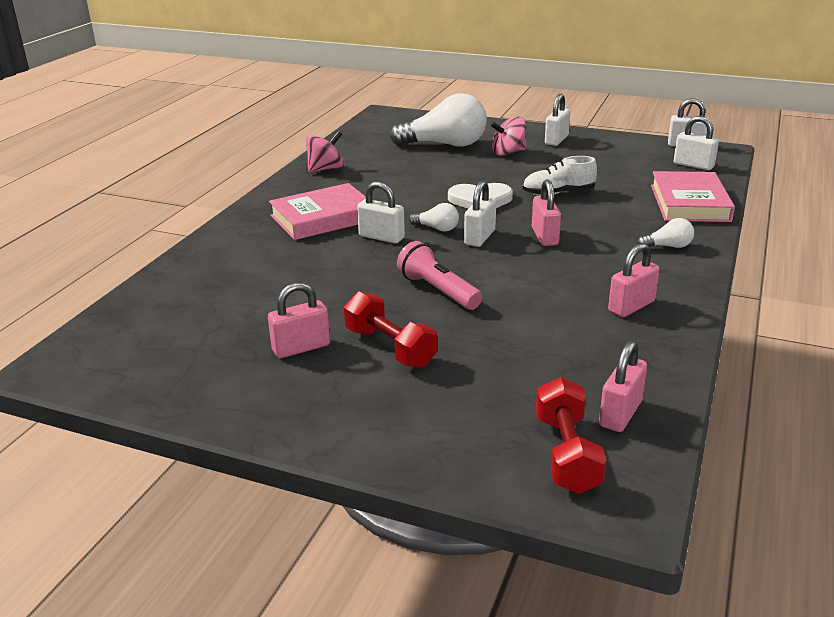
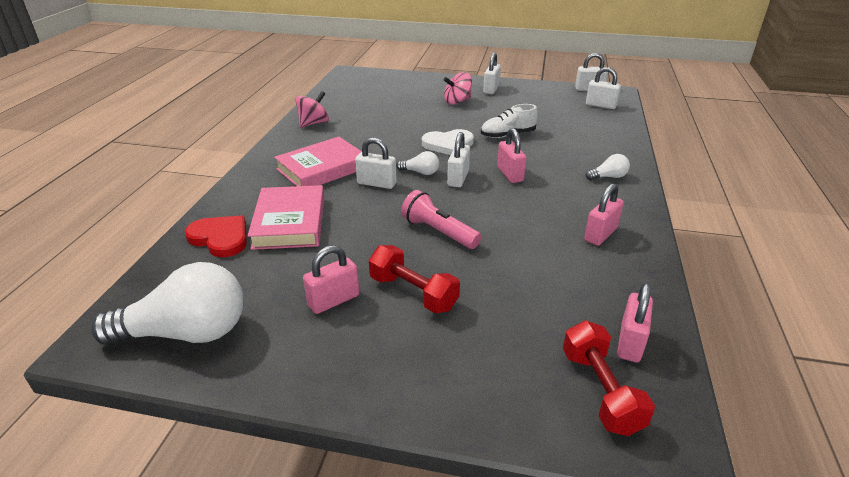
camera: 10 degrees left, 5 degrees up
white light bulb [390,93,487,146] -> white light bulb moved to [91,262,243,346]
pink book [651,171,735,222] -> pink book moved to [247,185,324,250]
none -> red heart [185,215,247,257]

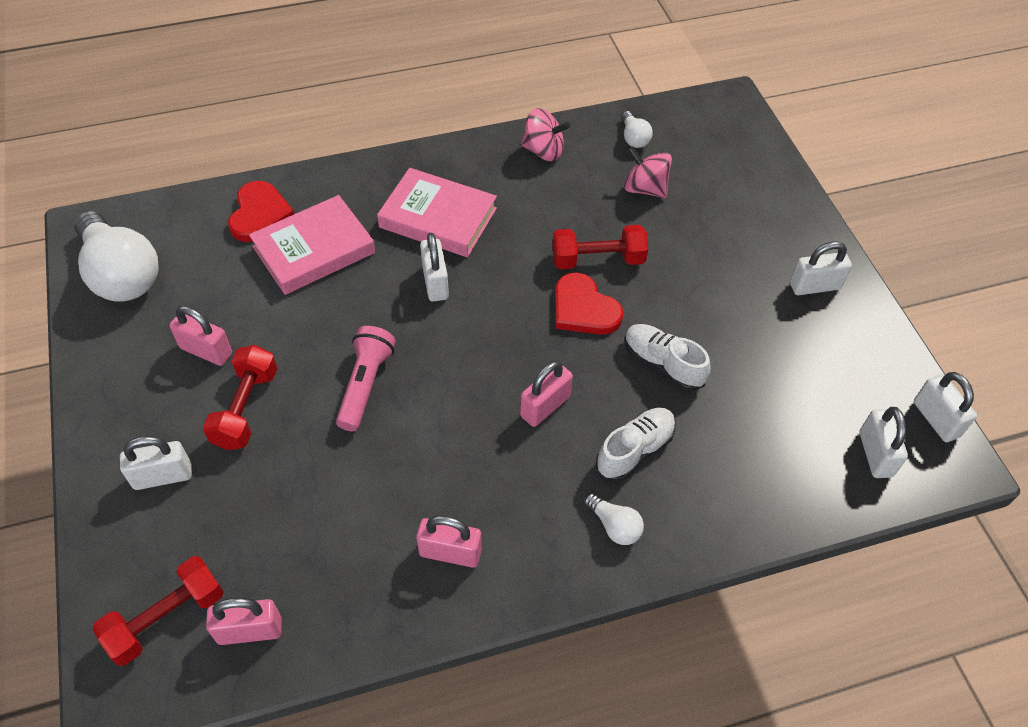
camera: 60 degrees right, 20 degrees up
white light bulb [396,151,439,175] -> white light bulb moved to [621,111,653,148]
white heart [422,129,474,155] -> red heart [555,272,624,335]
pink spinning top [444,72,472,105] -> pink spinning top moved to [624,146,672,198]
white padlock [447,132,470,187] -> white padlock moved to [120,436,192,490]
none -> red dumbbell [552,225,648,269]
none -> white shoe [595,408,676,482]

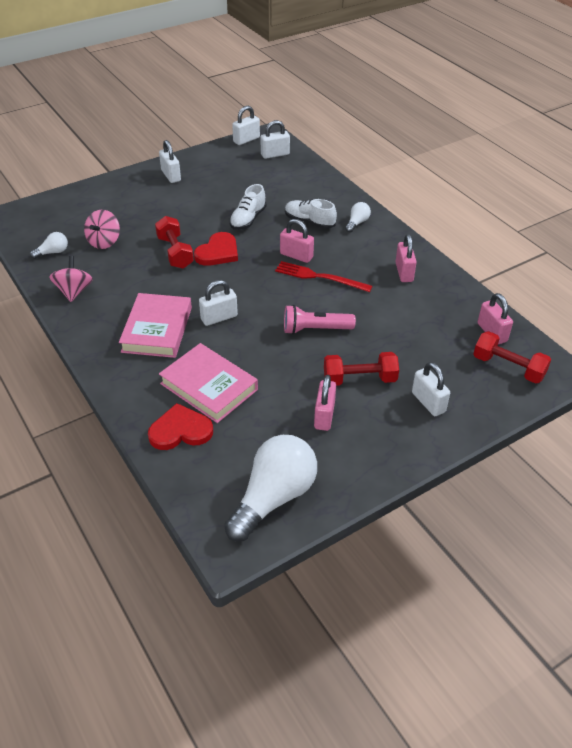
camera: 105 degrees left, 10 degrees down
none -> red fork [275,261,373,292]

